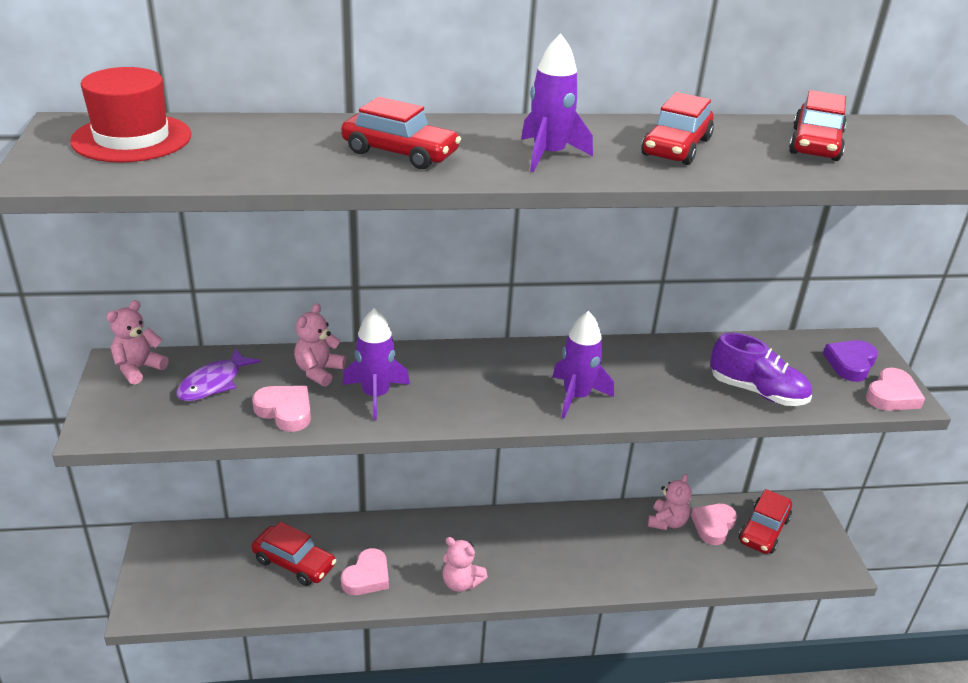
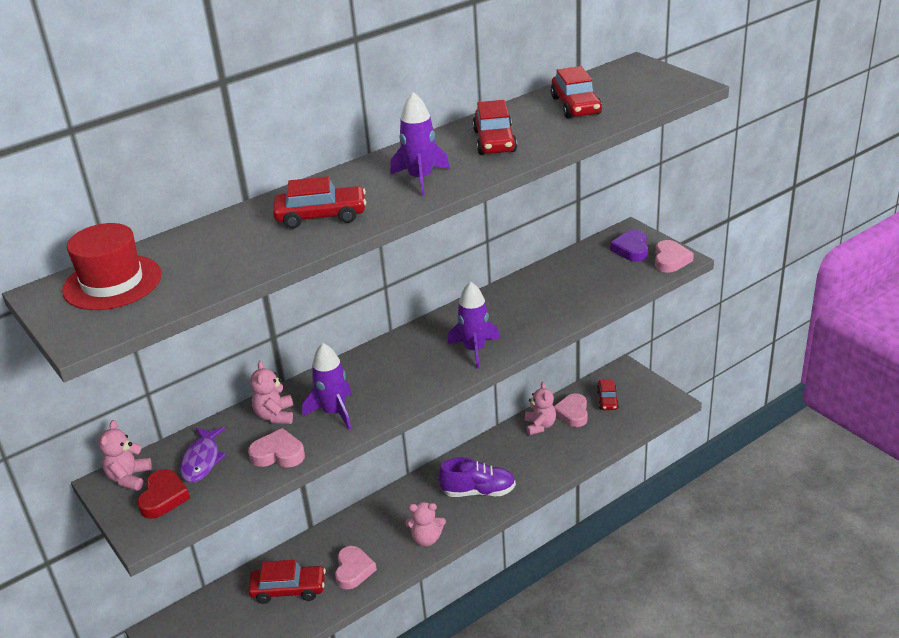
camera: 25 degrees left, 0 degrees up
purple shoe [710,332,812,406] -> purple shoe moved to [438,457,516,497]
red car [739,489,792,554] -> red car [597,379,619,410], size x0.66
none -> red heart [137,469,190,519]

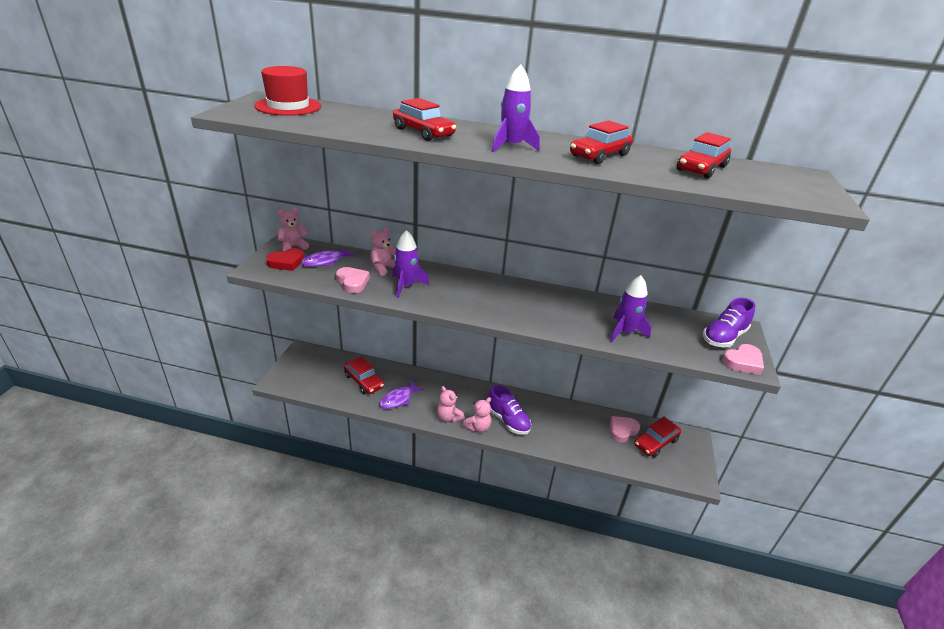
camera: 45 degrees right, 0 degrees up
pink heart [335,546,377,589] -> purple fish [380,380,423,409]
purple rocket [448,282,500,369] -> purple rocket moved to [610,275,651,342]
pink teddy bear [525,382,556,435] -> pink teddy bear moved to [462,397,491,432]
red car [597,379,619,410] -> red car [634,416,681,457], size x1.51
purple heart [610,230,648,262] -> purple shoe [703,298,756,347]

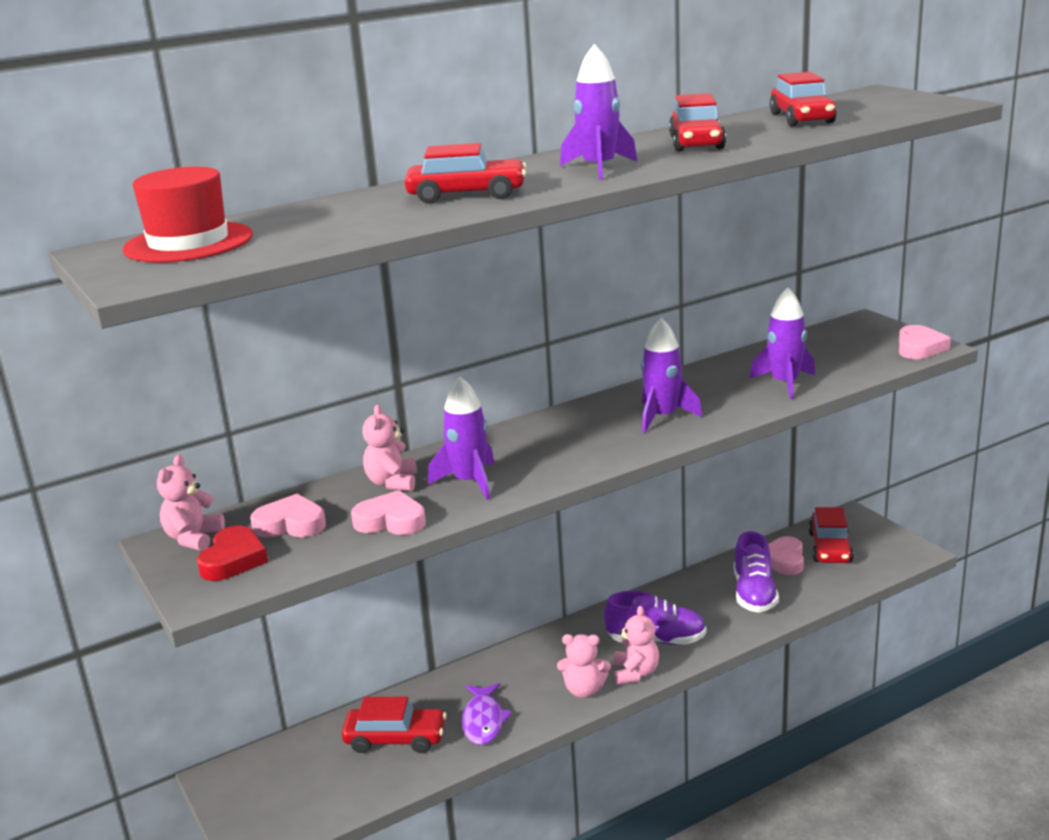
camera: 40 degrees left, 10 degrees down
purple fish [301,247,355,267] -> pink heart [250,494,326,538]
purple shoe [703,298,756,347] -> purple shoe moved to [734,531,779,613]
none -> purple rocket [641,318,702,433]

